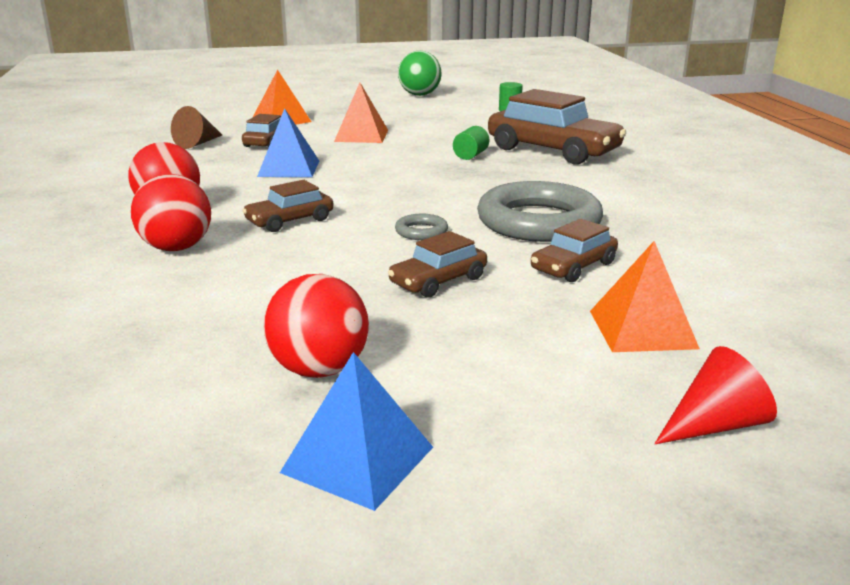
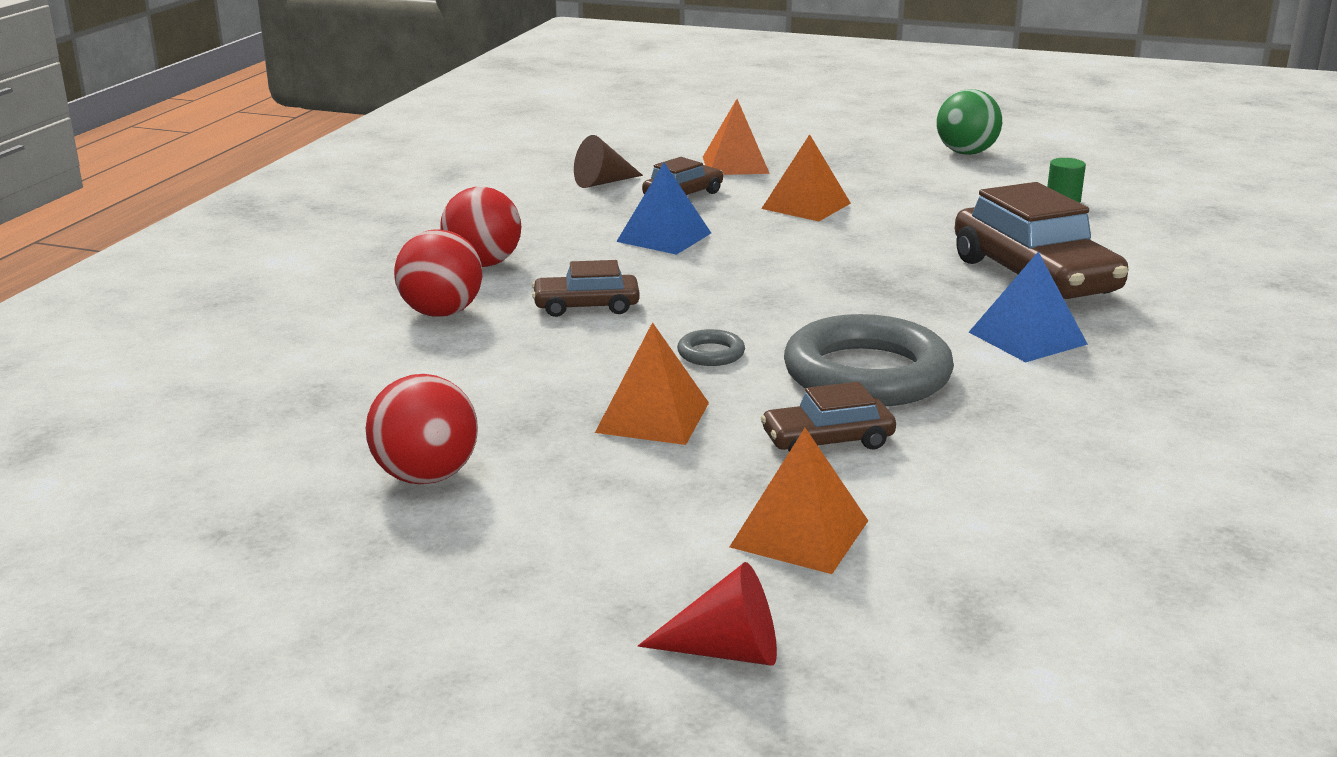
camera: 30 degrees right, 0 degrees up
blue pyramid [280,352,433,511] -> blue pyramid moved to [969,252,1088,362]
brown car [388,231,487,298] -> orange pyramid [595,322,709,445]
green cylinder [453,126,489,160] -> none

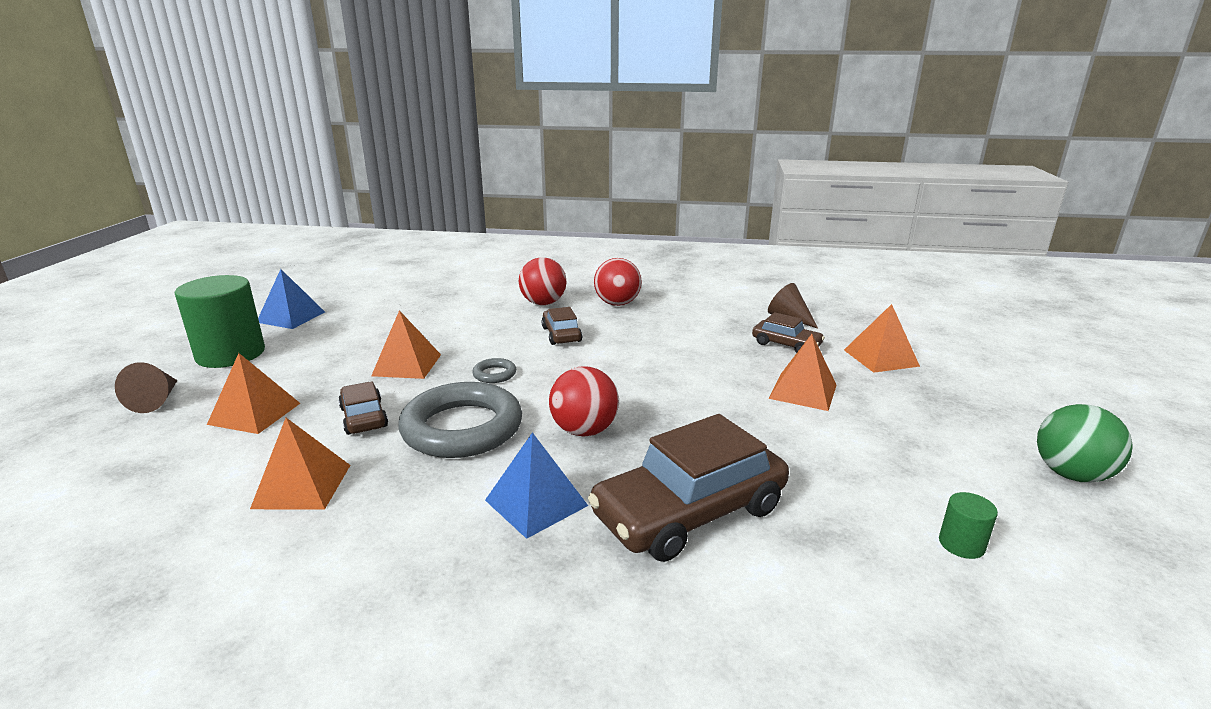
camera: 80 degrees right, 0 degrees up
red ball [366,374,478,484] -> red ball moved to [549,366,619,437]
blue pyramid [616,162,711,255] -> blue pyramid moved to [258,269,325,329]
red cone [638,562,777,666] -> brown cone [115,362,177,413]
none -> green cylinder [175,275,265,368]
none -> orange pyramid [250,418,350,509]

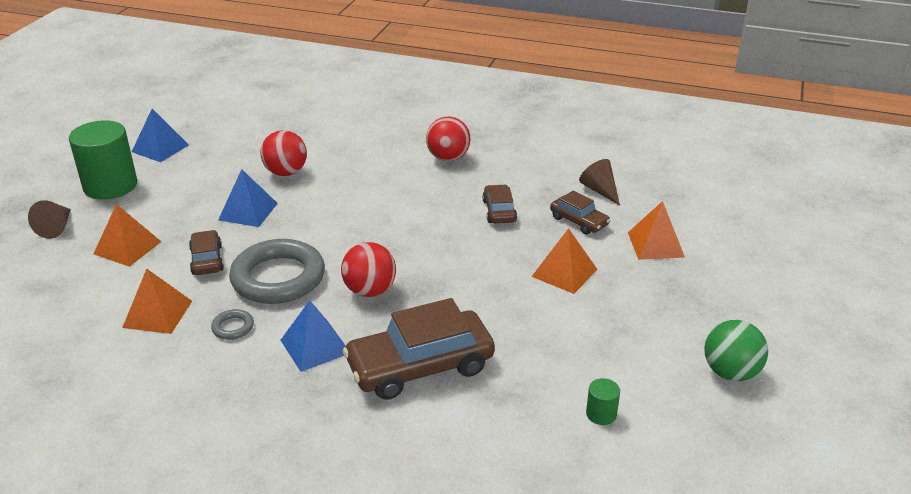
camera: 10 degrees right, 10 degrees up
orange pyramid [371,310,441,379] -> blue pyramid [218,169,278,227]
grey ring [472,358,516,383] -> grey ring moved to [211,309,254,340]
red ball [519,258,566,305] -> red ball moved to [260,130,307,176]
brown car [542,307,582,345] -> brown car moved to [482,184,517,224]

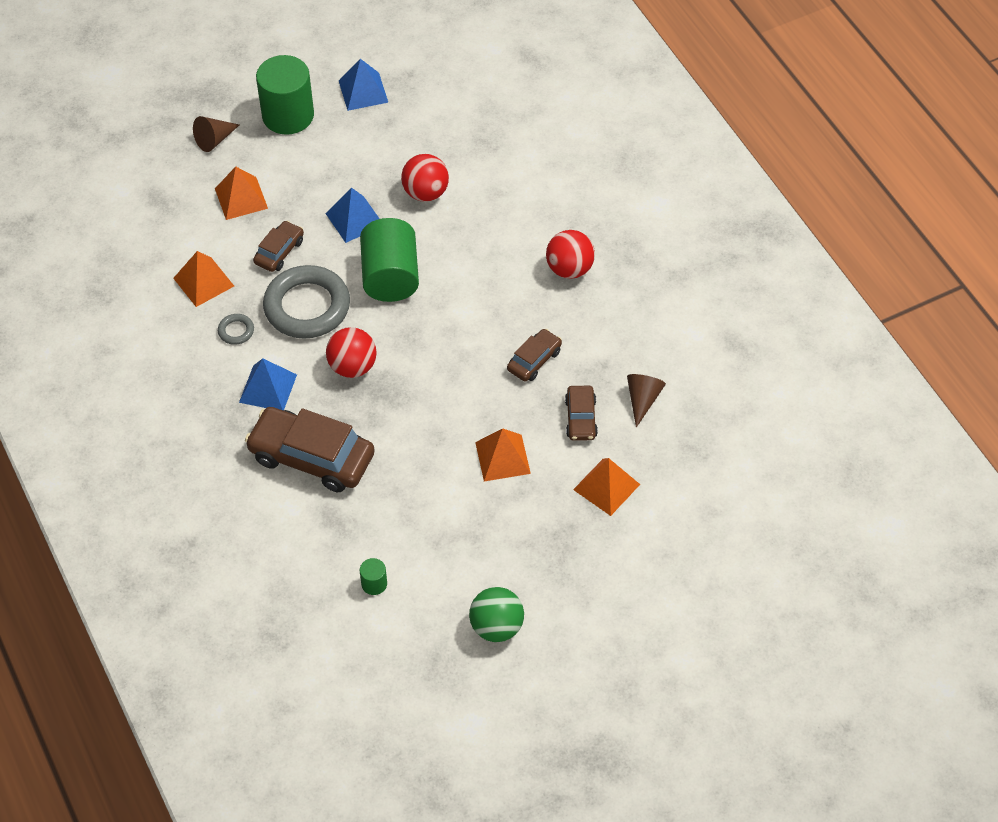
camera: 45 degrees right, 20 degrees up
none -> green cylinder [360,218,419,302]

